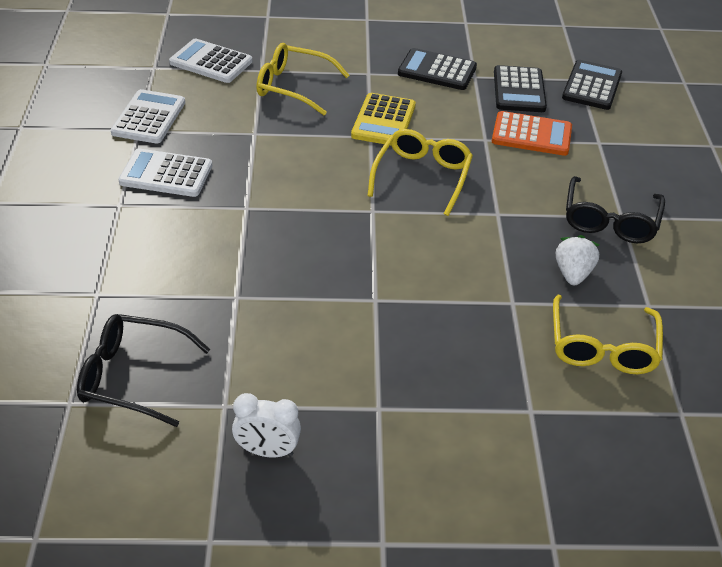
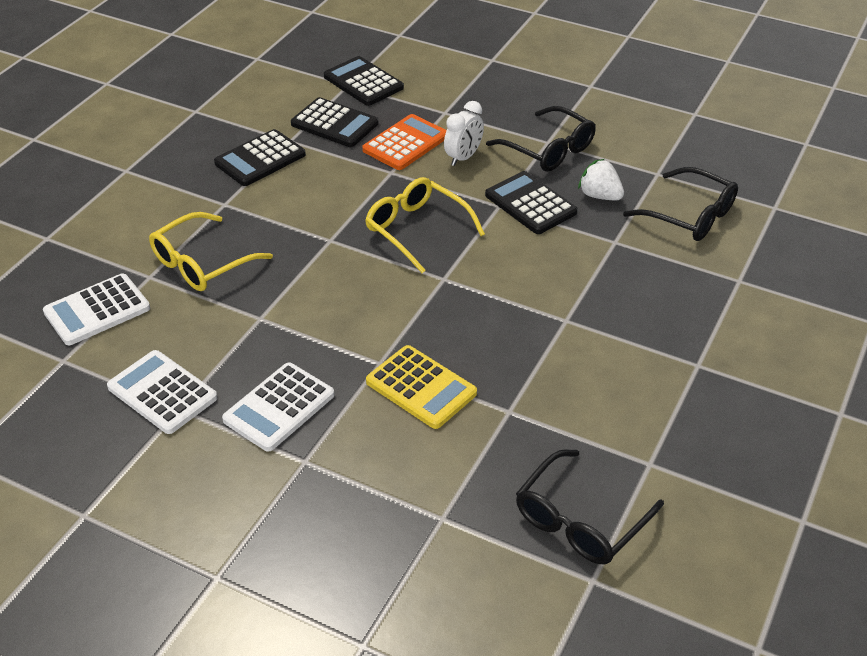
camera: 60 degrees left, 0 degrees up
white clock [232,393,301,457] -> white clock moved to [444,101,484,166]
yellow calculator [351,93,416,145] -> yellow calculator moved to [366,345,477,429]
yellow glasses [553,295,663,374] -> black glasses [623,167,738,241]
none -> black calculator [485,171,578,234]

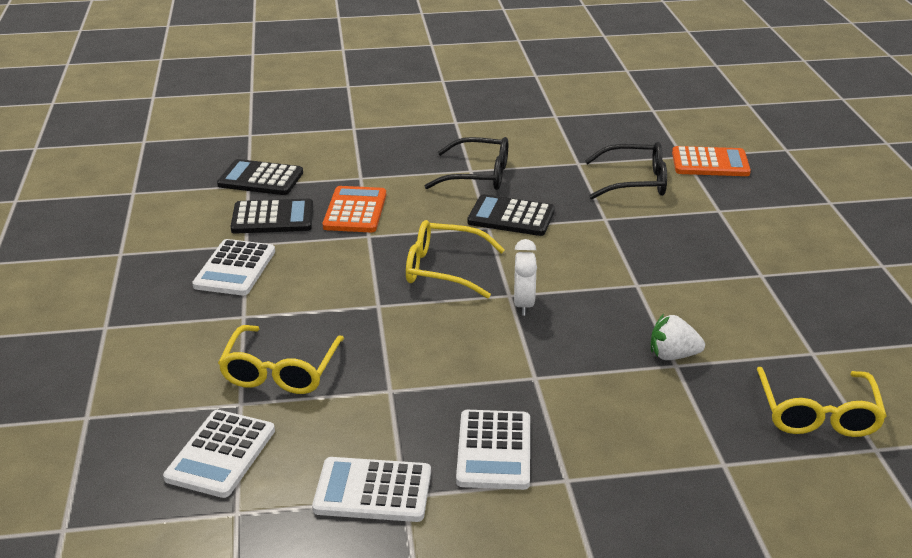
camera: 35 degrees left, 10 degrees down
black calculator [214,129,306,186] -> white calculator [192,239,275,295]
yellow calculator [366,345,477,429] -> none
white clock [444,101,484,166] -> white clock moved to [514,239,537,316]
black glasses [516,449,664,564] -> yellow glasses [756,367,887,437]
white strawberry [578,159,624,200] -> white strawberry moved to [651,314,705,360]
none -> orange calculator [672,146,751,176]

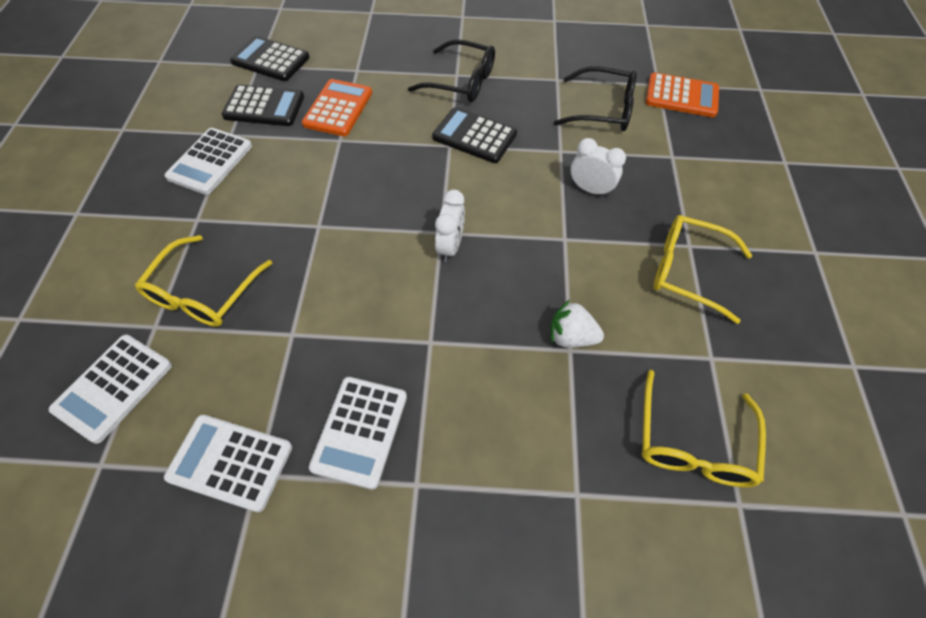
camera: 10 degrees right, 25 degrees up
yellow glasses [406,220,505,299] -> yellow glasses moved to [653,215,753,324]
none -> white clock [570,138,626,197]

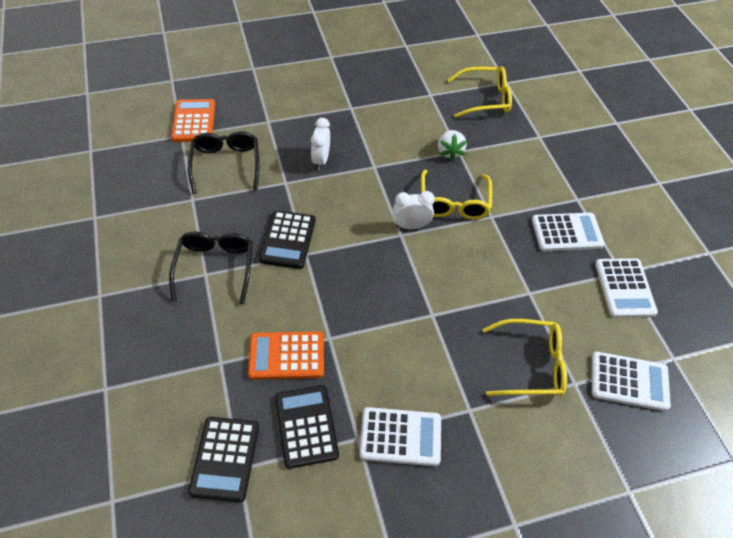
camera: 110 degrees left, 5 degrees down
yellow glasses [653,215,753,324] -> yellow glasses moved to [421,170,492,220]

